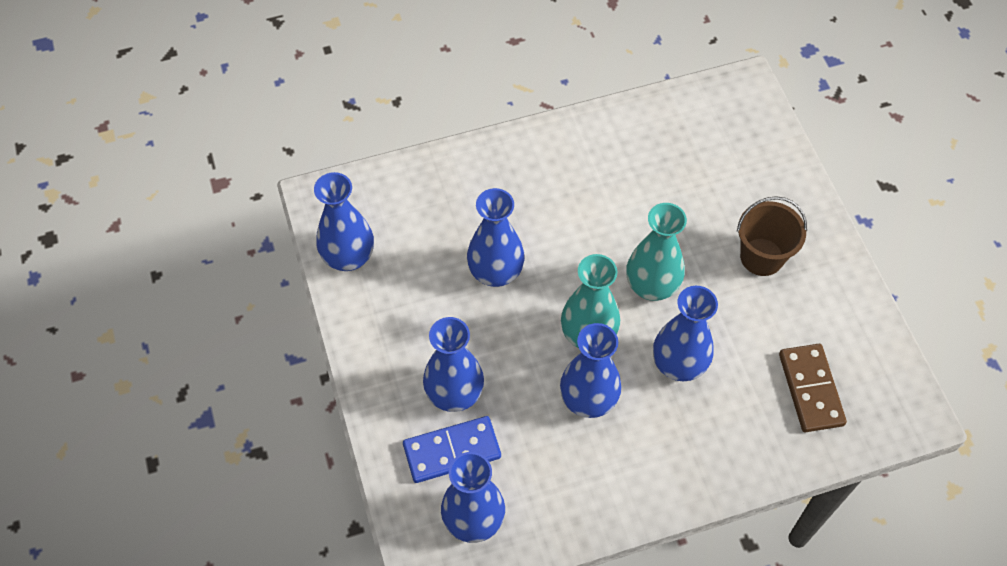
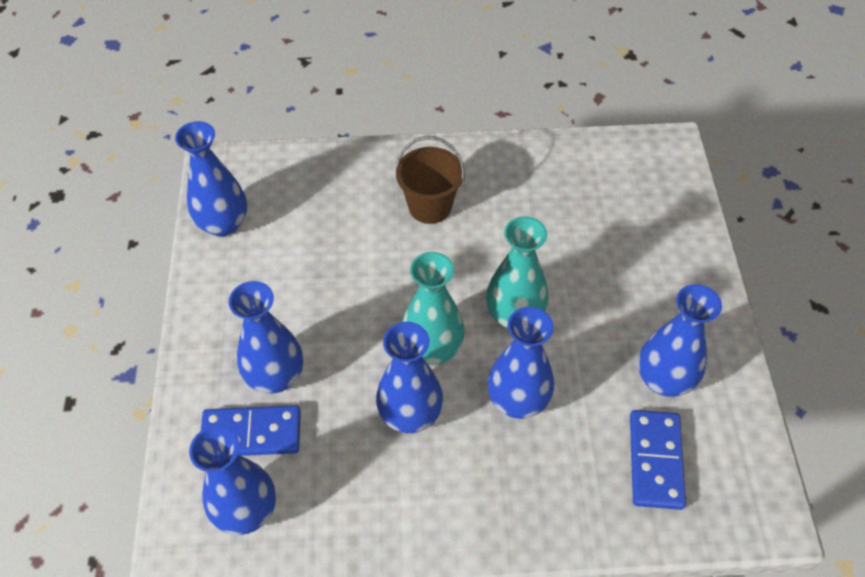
camera: 15 degrees right, 5 degrees down
blue vase [467,188,525,287] -> blue vase moved to [638,284,722,397]
brown bucket [737,196,807,276] -> brown bucket moved to [396,136,465,224]
brown domino [779,344,847,432] -> blue domino [630,410,686,510]

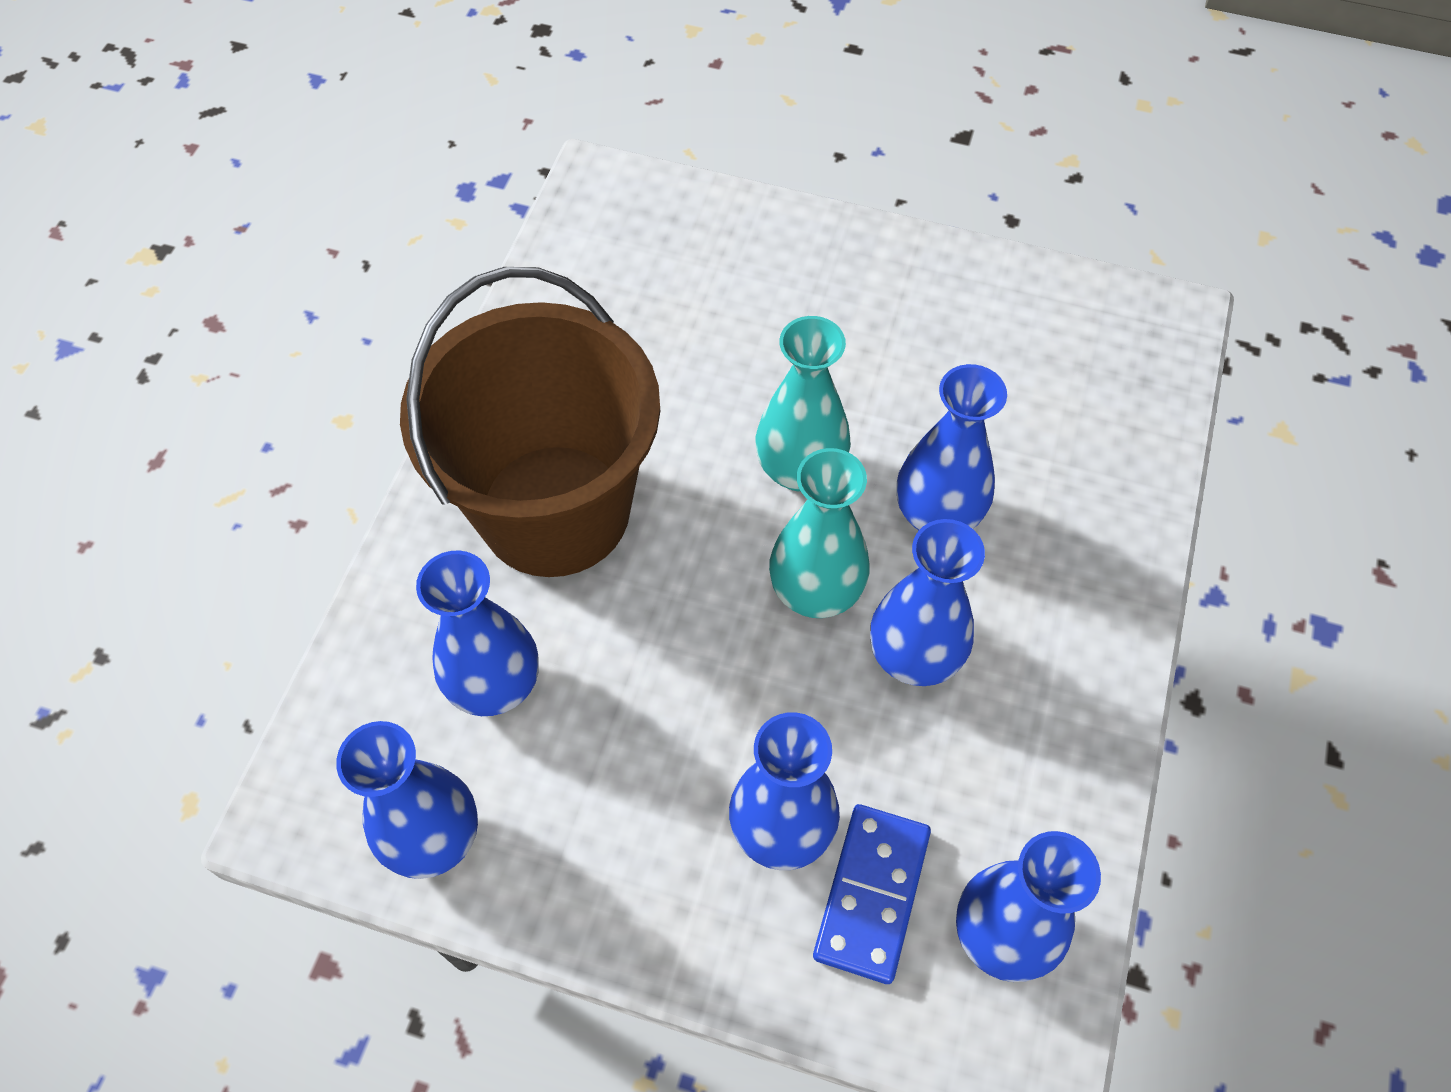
camera: 70 degrees left, 5 degrees up
brown bucket [396,136,465,224] -> brown bucket [400,267,660,577], size x2.09
blue domino [630,410,686,510] -> none
blue vase [638,284,722,397] -> blue vase moved to [416,550,539,716]

